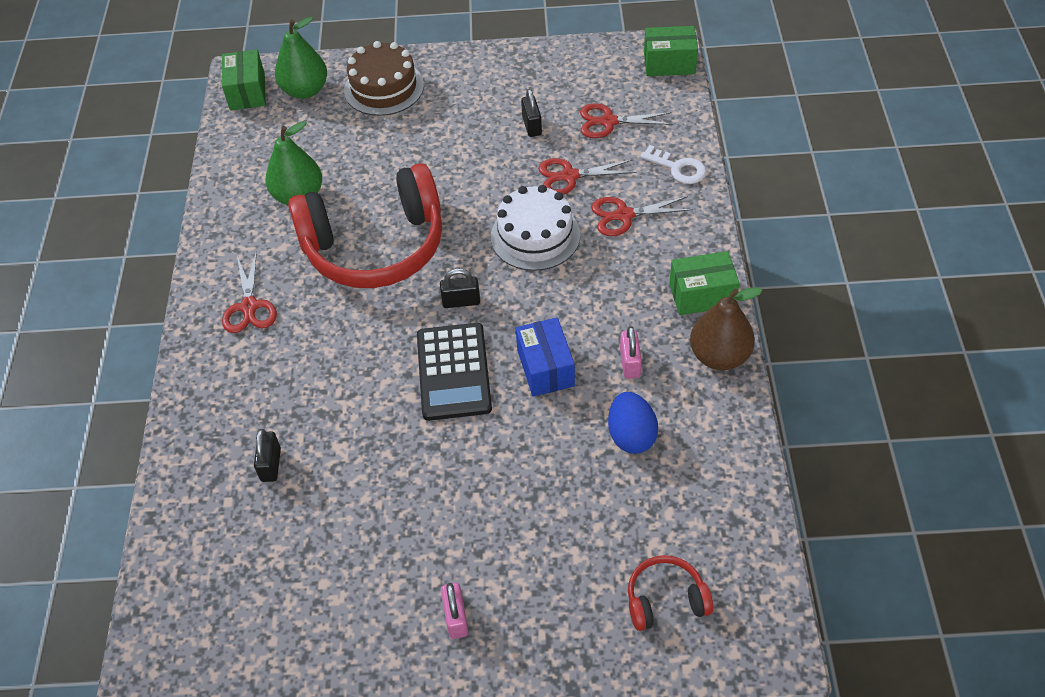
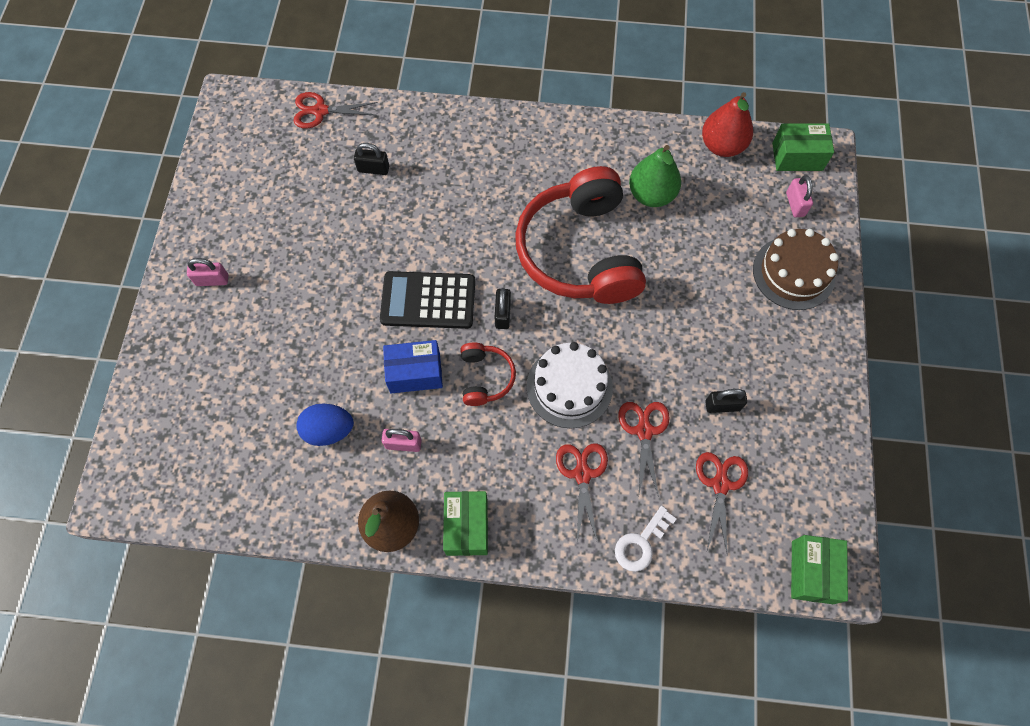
camera: 95 degrees right, 15 degrees up
red scissors [222,251,277,333] -> red scissors moved to [293,92,378,129]
green pear [275,17,327,99] -> pink padlock [786,175,813,218]
red headphones [628,555,713,631] -> red headphones moved to [460,343,516,406]
none -> red pear [702,92,753,157]

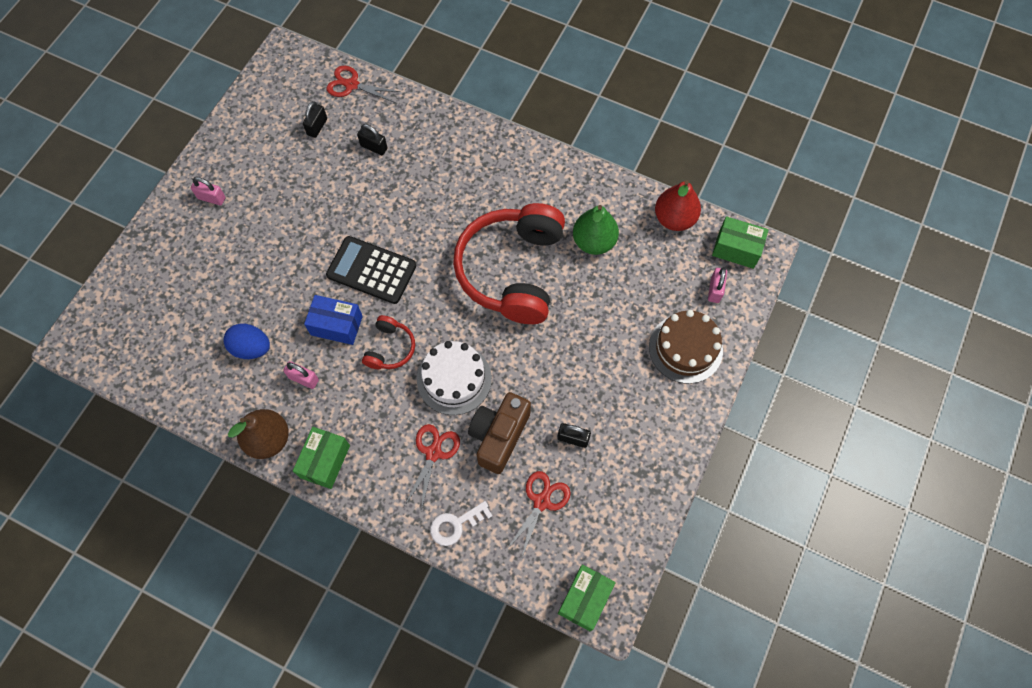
camera: 20 degrees right, 0 degrees up
black padlock [495,288,511,329] -> black padlock moved to [303,101,327,138]
red scissors [618,402,670,497] -> brown camera [468,392,531,474]

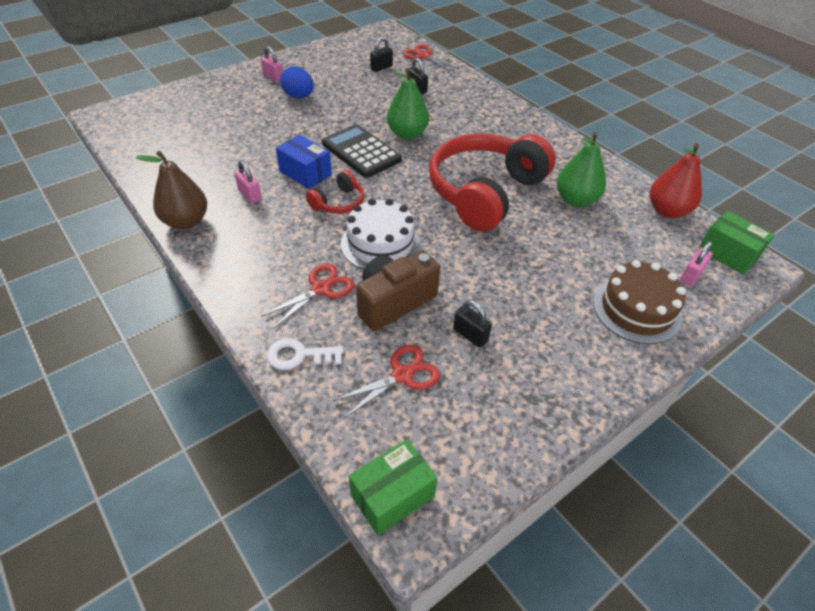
camera: 25 degrees right, 20 degrees down
blue egg [223,323,270,359] -> blue egg moved to [280,67,314,98]
green box [293,427,350,489] -> none
none -> green pear [387,68,429,139]

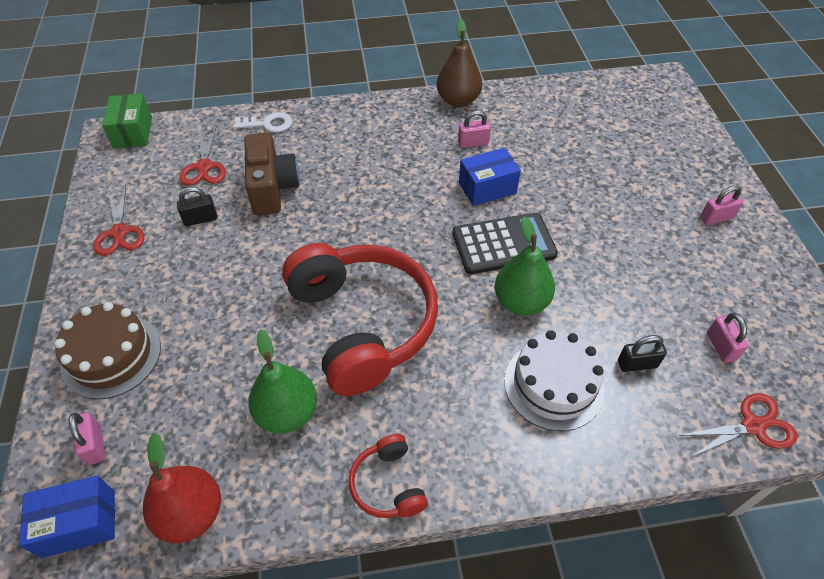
camera: 120 degrees right, 5 degrees up
red scissors [261,264,354,329] -> red scissors moved to [93,185,144,256]
white key [267,338,344,370] -> white key turned 60 degrees clockwise [233,112,292,133]
blue egg [280,67,314,98] -> none
red headphones [306,170,365,214] -> red headphones moved to [348,434,428,518]
white cake [341,198,420,270] -> white cake moved to [504,330,605,431]
black padlock [370,37,393,72] -> pink padlock [707,313,748,363]
green box [698,211,774,274] -> blue box [19,476,115,558]

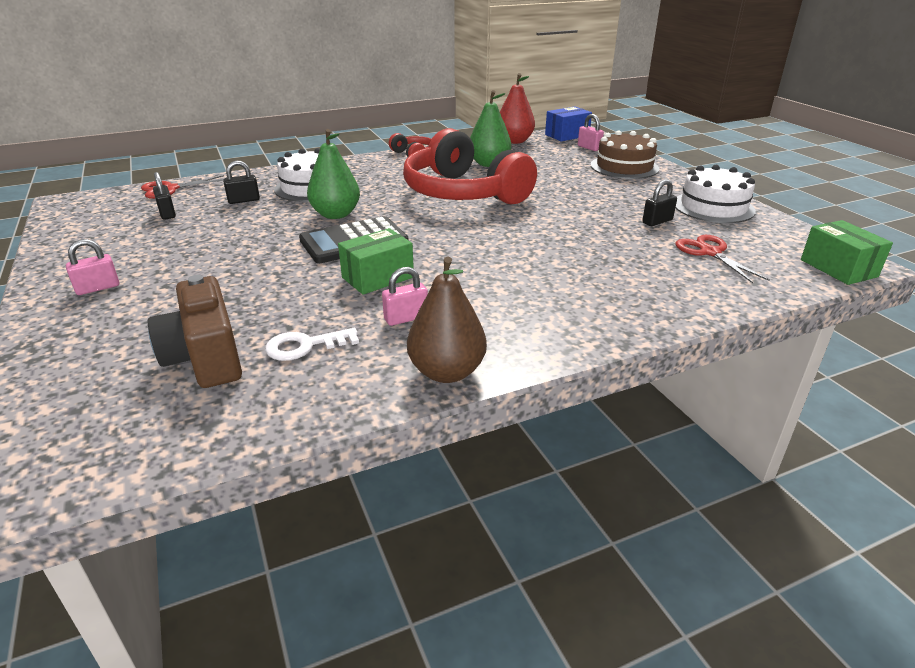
camera: 165 degrees right, 20 degrees down
red scissors [93,185,144,256] -> white cake [675,165,756,223]
white key [233,112,292,133] -> white key moved to [265,328,359,361]
brown camera [244,133,300,215] -> brown camera moved to [148,275,242,388]
blue box [459,148,521,206] -> green box [338,228,414,295]
pink padlock [707,313,748,363] -> black padlock [153,172,176,220]

